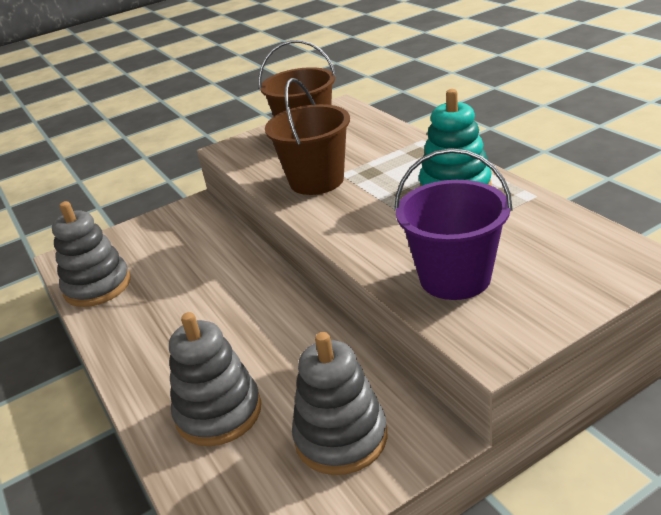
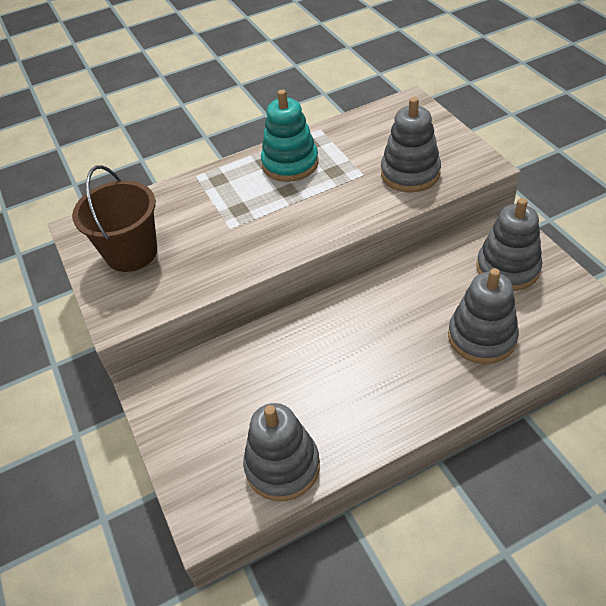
camera: 85 degrees left, 15 degrees up
brown bucket [265,78,350,195] -> none
purple bucket [394,148,513,300] -> grey stacking toy [381,97,441,192]

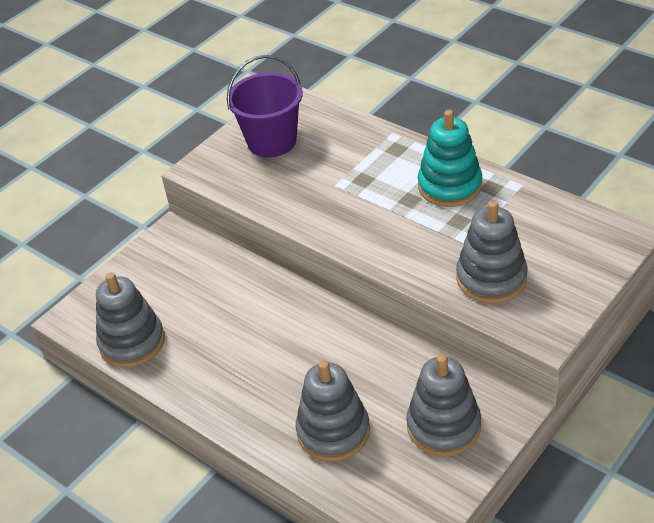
camera: 65 degrees right, 5 degrees down
brown bucket [72,165,157,272] -> purple bucket [227,55,303,157]

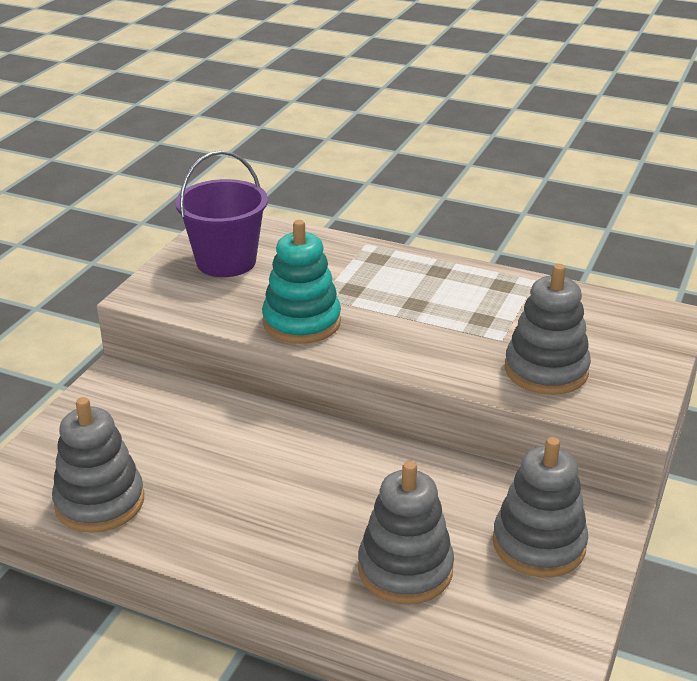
camera: 20 degrees left, 10 degrees down
turquoise stacking toy [418,110,482,207] -> turquoise stacking toy moved to [262,220,341,344]

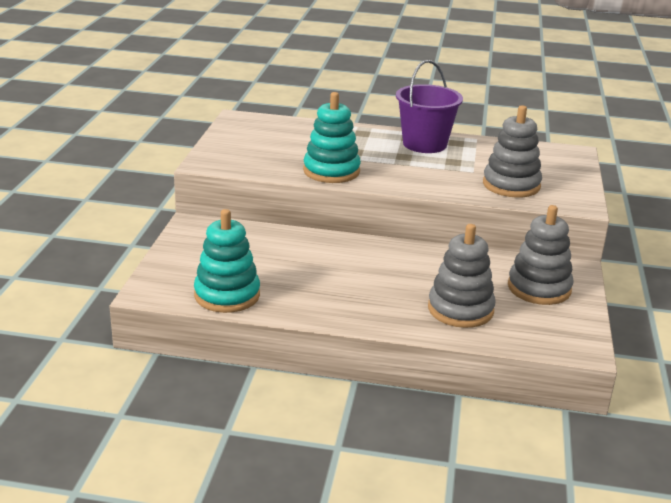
camera: 15 degrees left, 5 degrees down
grey stacking toy [52,397,144,533] -> turquoise stacking toy [194,209,260,313]
purple bucket [175,151,268,277] -> purple bucket moved to [396,60,463,153]

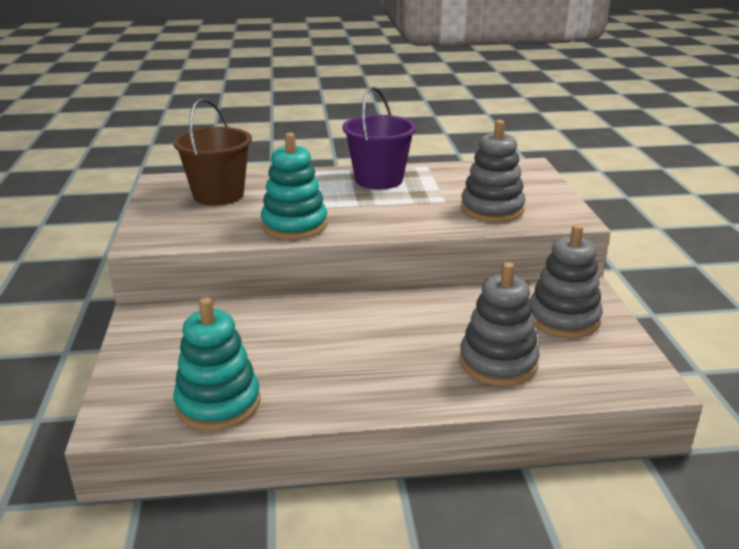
camera: 15 degrees left, 0 degrees up
none -> brown bucket [173,98,252,205]

